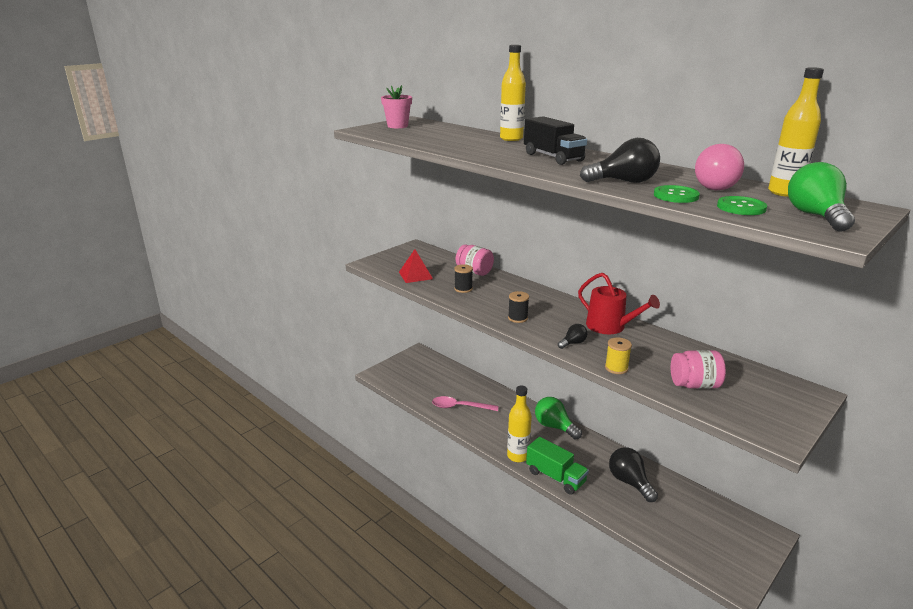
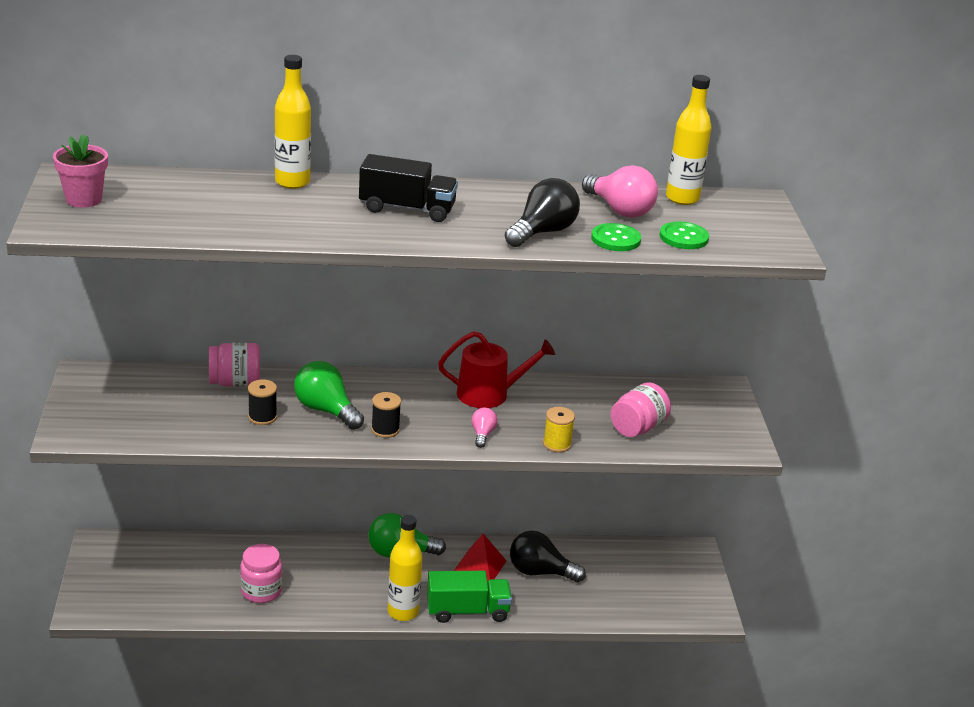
camera: 50 degrees left, 5 degrees up
red pyramid [399,249,433,283] -> red pyramid moved to [454,534,506,582]
pink spoon [432,396,499,411] -> pink jar [240,544,283,603]
black light bulb [558,324,588,349] -> pink light bulb [471,408,498,448]
green light bulb [788,162,855,232] -> green light bulb moved to [294,361,364,430]

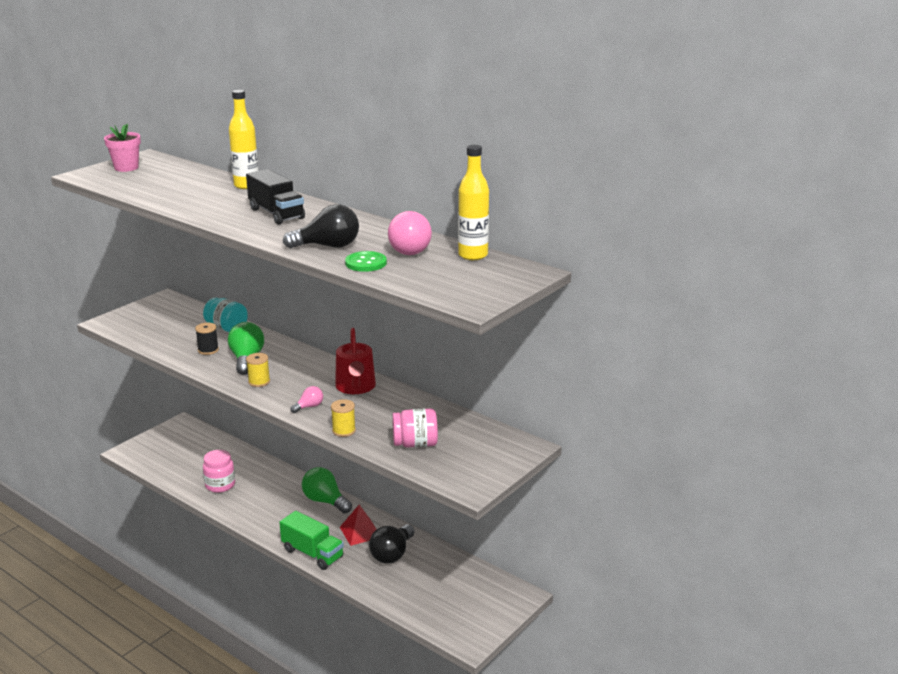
camera: 45 degrees right, 5 degrees down
pink jar [209,343,260,387] -> turquoise jar [203,298,248,332]
black spool [371,392,401,438] -> yellow spool [246,353,270,387]
yellow bottle [388,515,423,621] -> none
red watering can [438,331,555,408] -> red watering can turned 45 degrees clockwise [335,328,376,394]
black light bulb [510,531,586,582] -> black light bulb turned 120 degrees counterclockwise [369,524,415,564]
green button [660,222,709,249] -> none

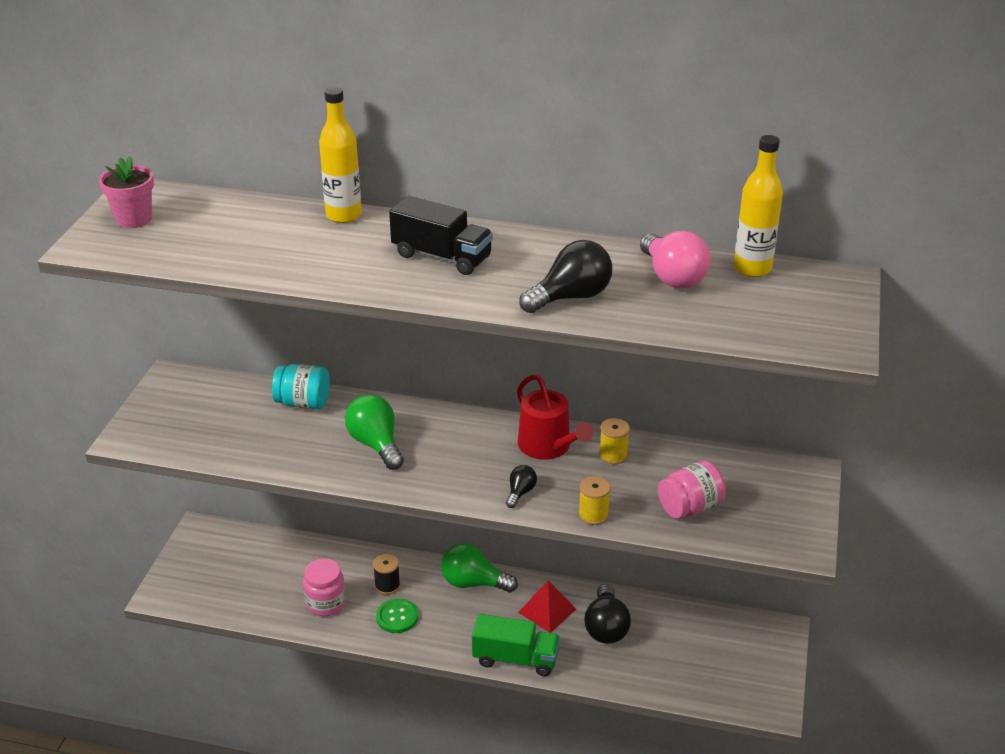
camera: 25 degrees left, 10 degrees up
black spool [195,323,219,355] -> black spool moved to [373,554,400,595]
yellow spool [246,353,270,387] -> yellow spool moved to [599,418,630,464]
pink light bulb [290,386,323,413] -> black light bulb [506,465,537,508]
green button [345,251,387,272] -> green button moved to [376,598,418,633]

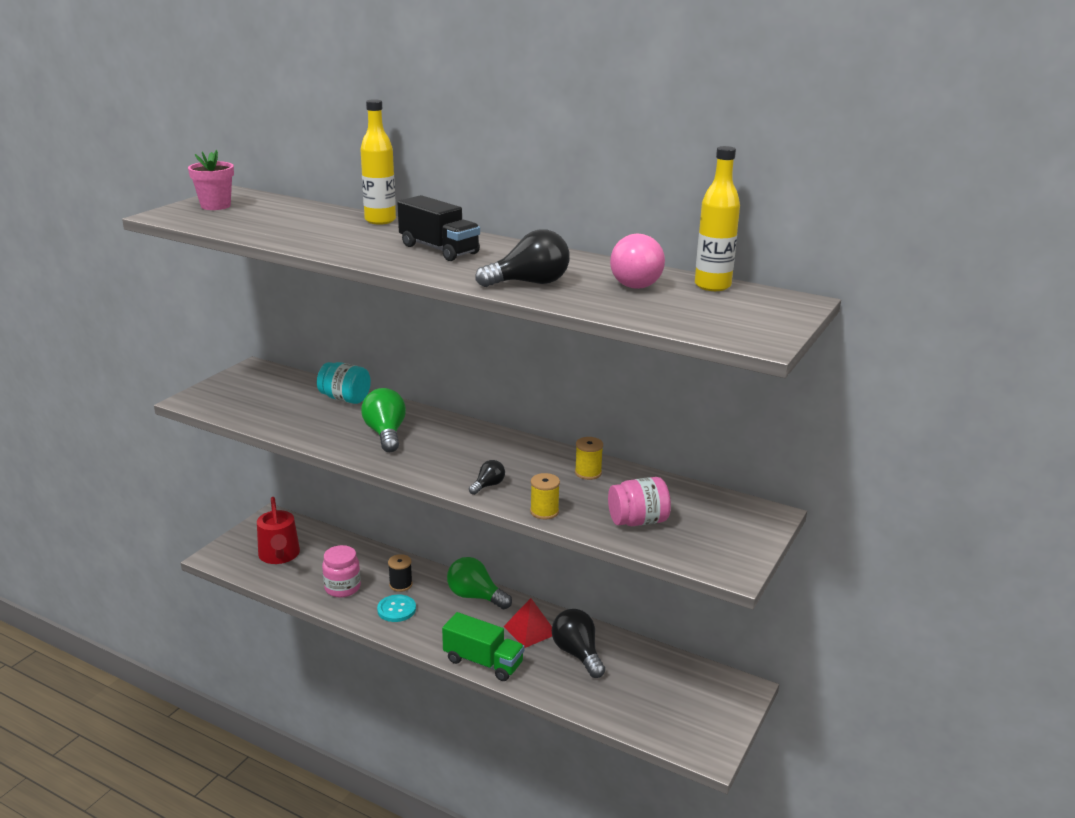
camera: 15 degrees right, 10 degrees down
green button [376,598,418,633] -> turquoise button [377,595,416,622]
red watering can [517,375,593,460] -> red watering can moved to [257,497,300,564]
black light bulb [584,584,631,644] -> black light bulb turned 135 degrees clockwise [552,609,605,678]

